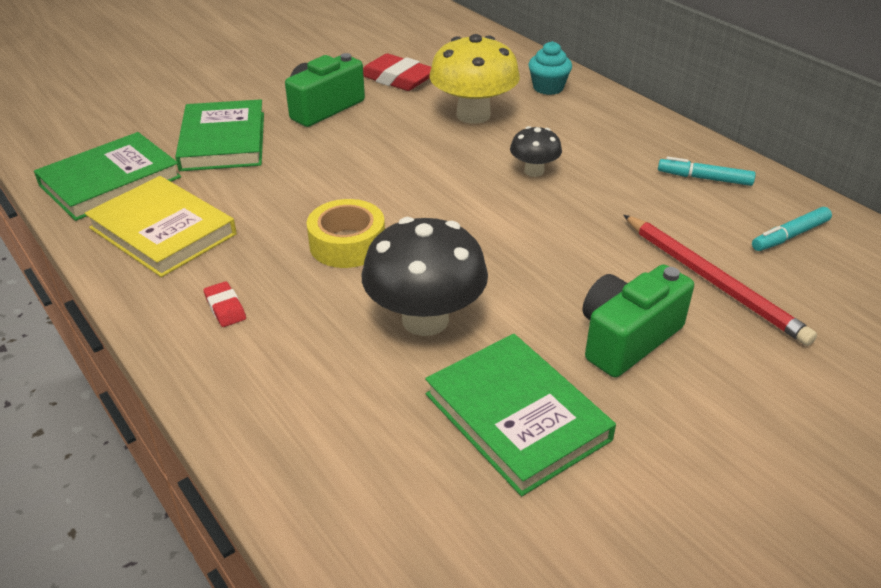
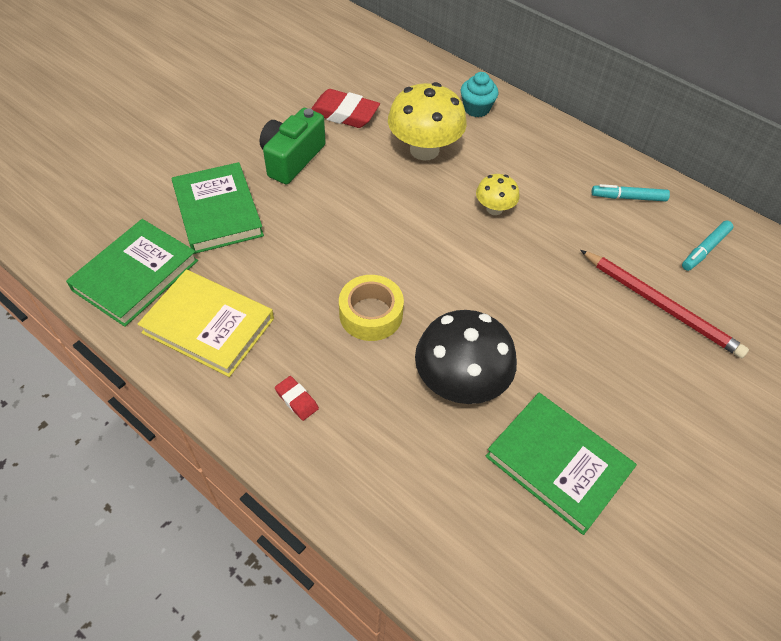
camera: 15 degrees left, 15 degrees up
black mushroom [510,126,562,177] -> yellow mushroom [476,174,520,215]
green camera [583,264,694,377] -> none

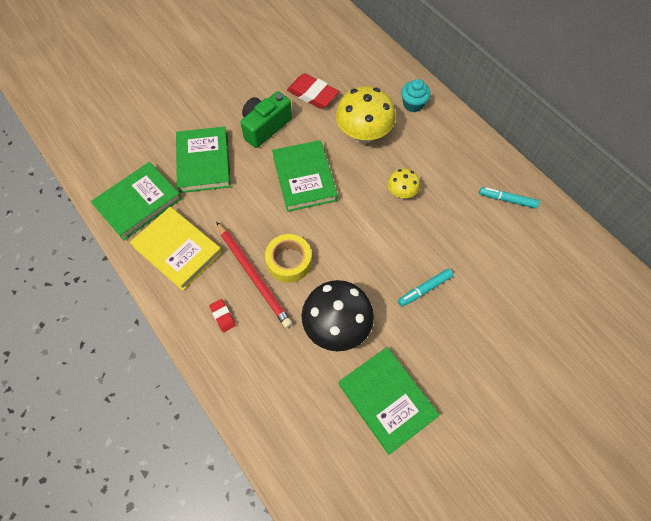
camera: 15 degrees right, 10 degrees up
red pencil [580,250,749,358] -> red pencil moved to [216,222,293,328]
turquoise marker [682,221,733,271] -> turquoise marker moved to [398,269,453,307]
none -> green book [272,140,338,212]

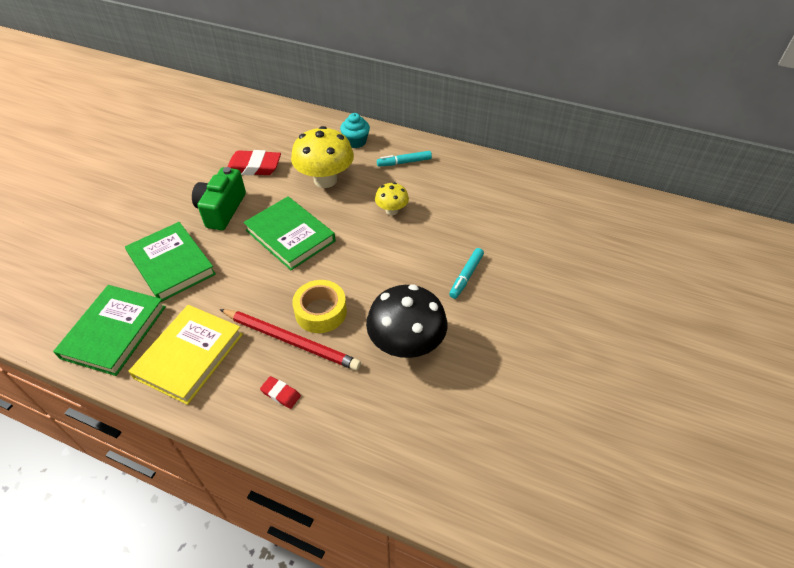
camera: 30 degrees left, 15 degrees down
yellow book [130,207,222,291] -> yellow book turned 75 degrees counterclockwise [128,305,243,405]
green book [339,347,440,455] -> none
turquoise marker [479,187,539,209] -> turquoise marker moved to [377,151,432,167]

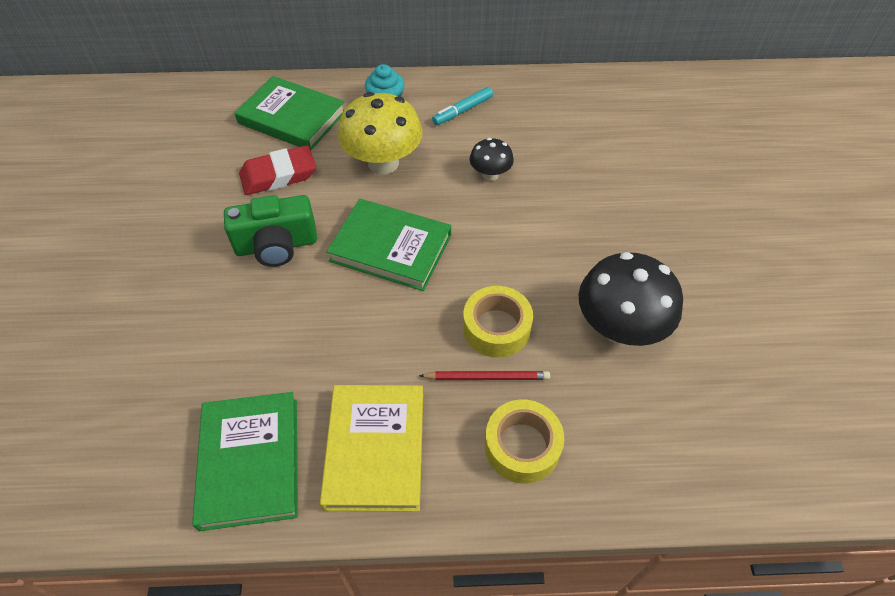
camera: 25 degrees left, 5 degrees up
green book [125,222,216,302] -> green book moved to [234,76,344,150]
green camera [192,167,246,230] -> green camera turned 90 degrees counterclockwise [224,195,317,267]
red pencil [220,309,361,371] -> red pencil [419,371,550,380], size x0.61
red eraser [260,376,301,409] -> yellow tape [485,399,564,484]
yellow mushroom [375,182,409,215] -> black mushroom [470,138,514,181]
turquoise marker [449,248,484,299] -> none

